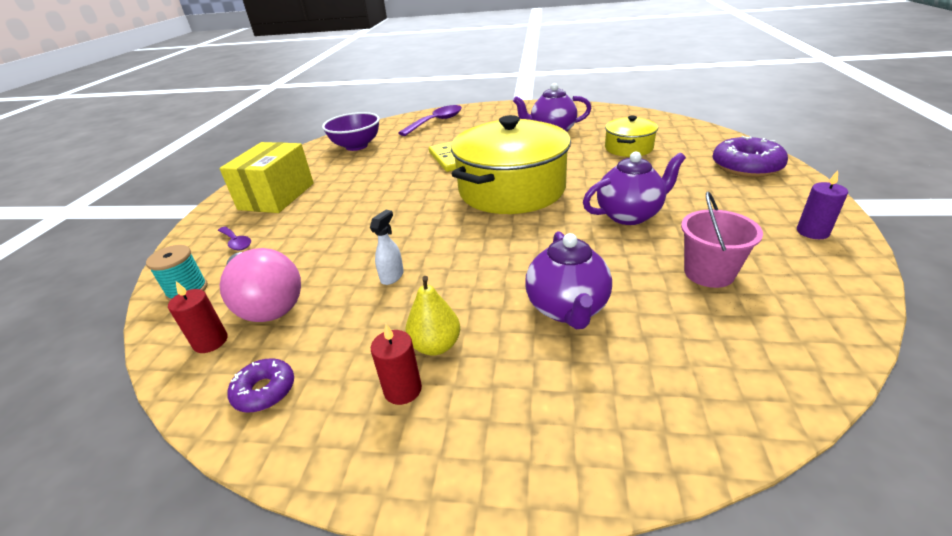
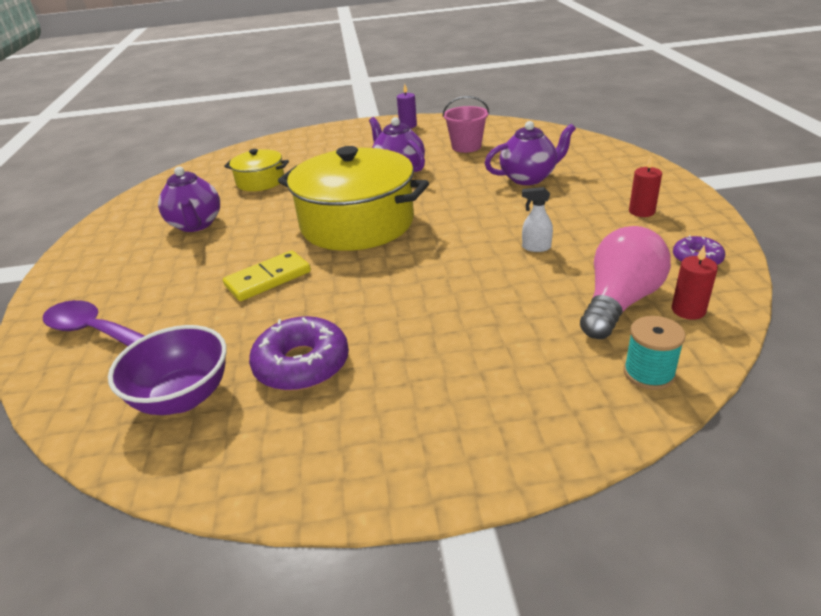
camera: 105 degrees left, 0 degrees up
purple spoon [218,226,251,250] -> none
yellow box [219,142,314,213] -> none
yellow pear [405,276,460,356] -> none
purple donut [713,136,788,177] -> purple donut moved to [249,316,349,391]

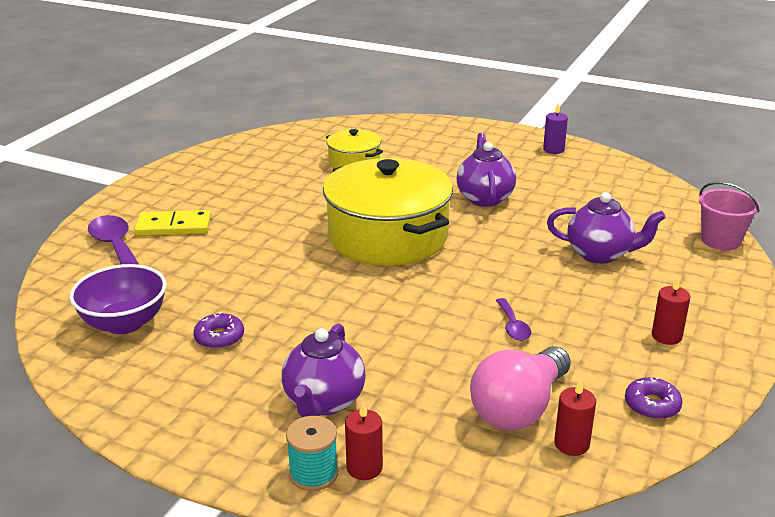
camera: 30 degrees right, 5 degrees down
purple teapot [158,166,220,232] -> purple teapot moved to [282,323,366,417]
yellow domino [223,250,311,301] -> yellow domino moved to [134,210,211,236]
purple donut [249,316,349,391] -> purple donut [193,312,244,349], size x0.57
pink bucket [443,96,489,153] -> pink bucket moved to [699,182,760,250]
white spray bottle [522,187,553,252] -> purple spoon [496,298,531,341]
pink light bulb [580,226,671,339] -> pink light bulb turned 150 degrees clockwise [470,346,571,430]
turquoise spool [624,316,686,390] -> turquoise spool moved to [286,416,339,491]
none -> red candle [345,402,383,480]

